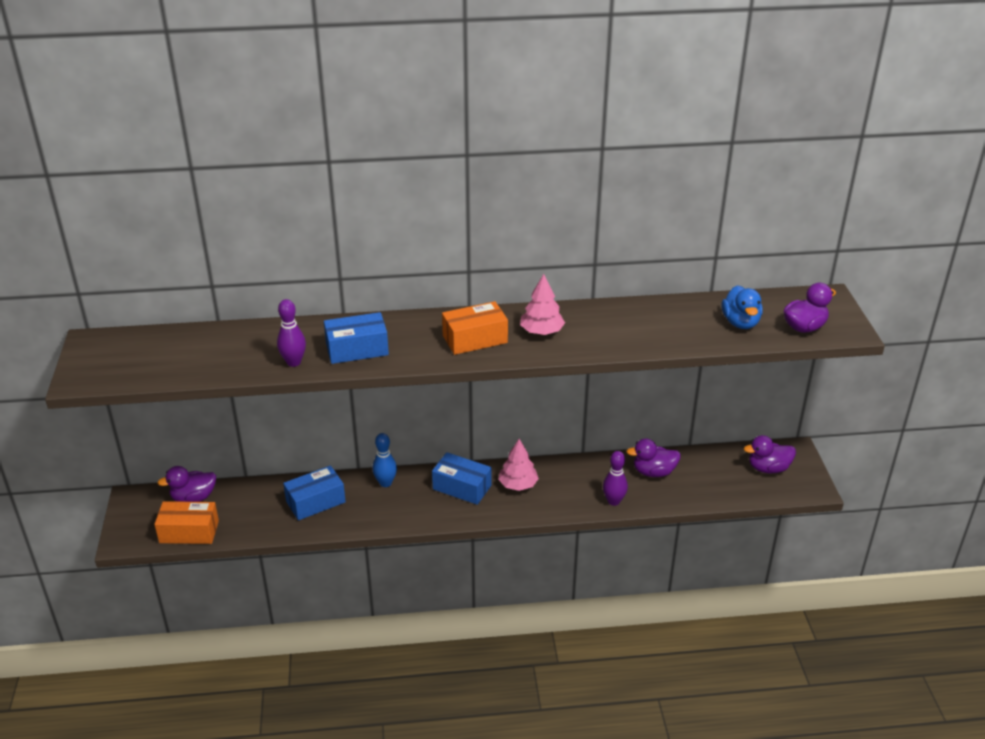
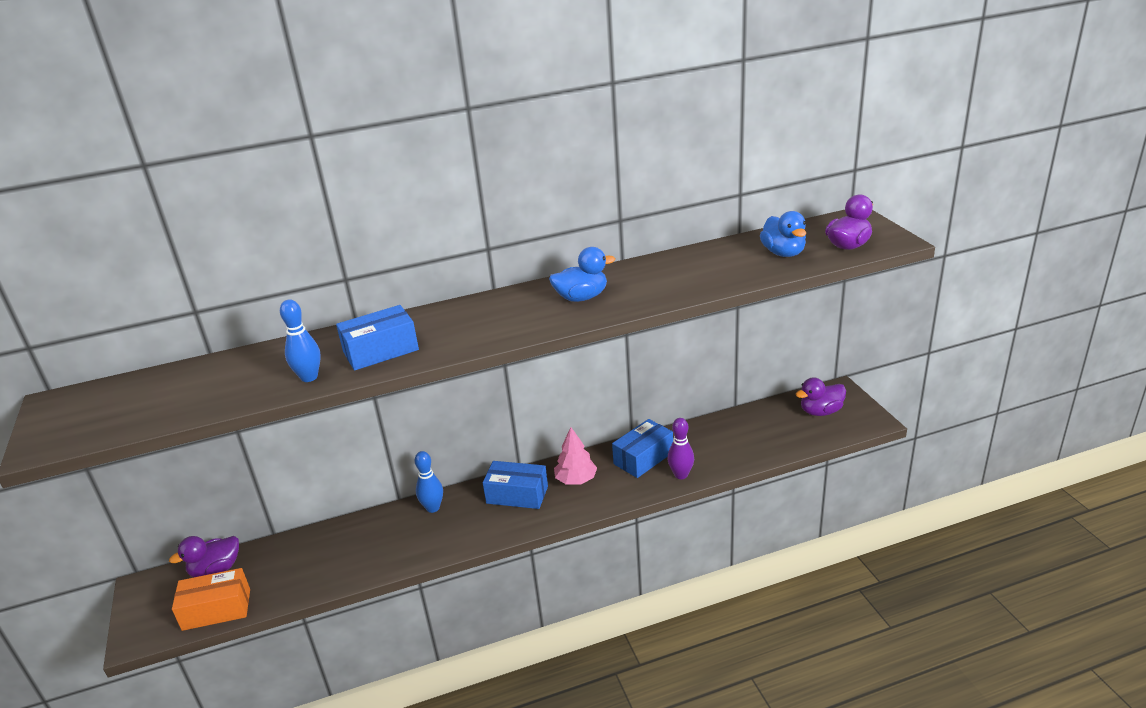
camera: 10 degrees left, 5 degrees down
purple bowling pin [277,299,306,367] -> blue bowling pin [280,299,321,382]
blue box [283,465,346,520] -> blue box moved to [612,419,673,478]
orange box [442,301,508,355] -> none
pink tree [520,274,565,335] -> blue duck [549,247,615,302]
purple duck [627,439,681,477] -> none

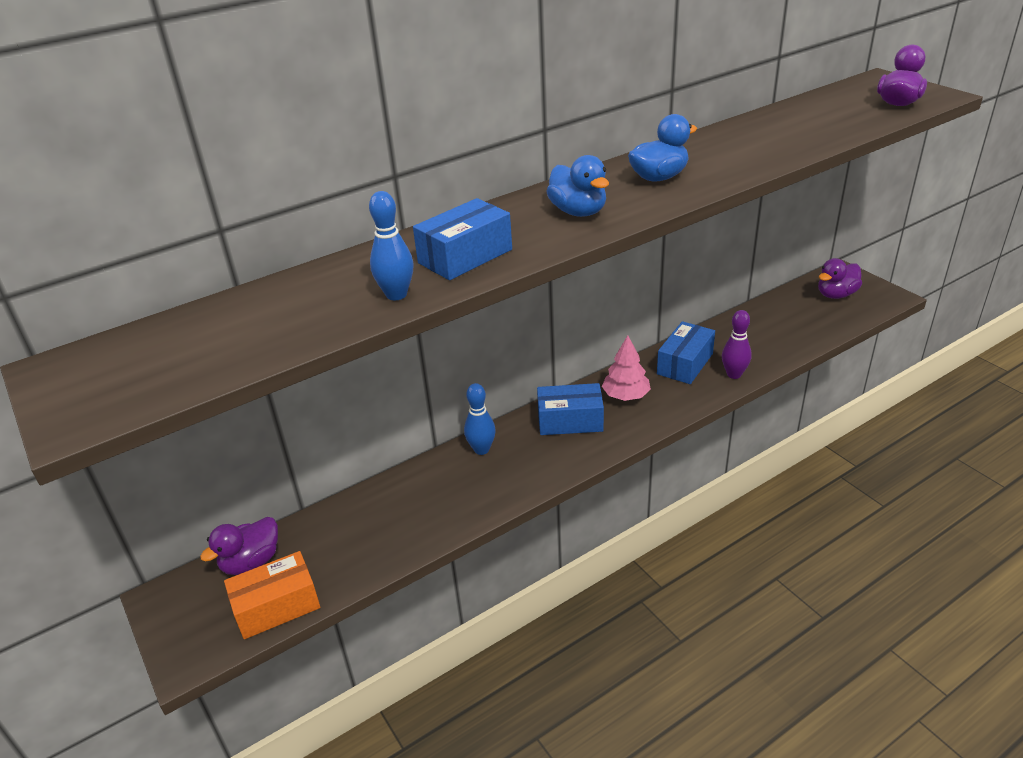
camera: 15 degrees left, 5 degrees up
blue duck [760,211,806,257] -> blue duck moved to [546,155,609,217]

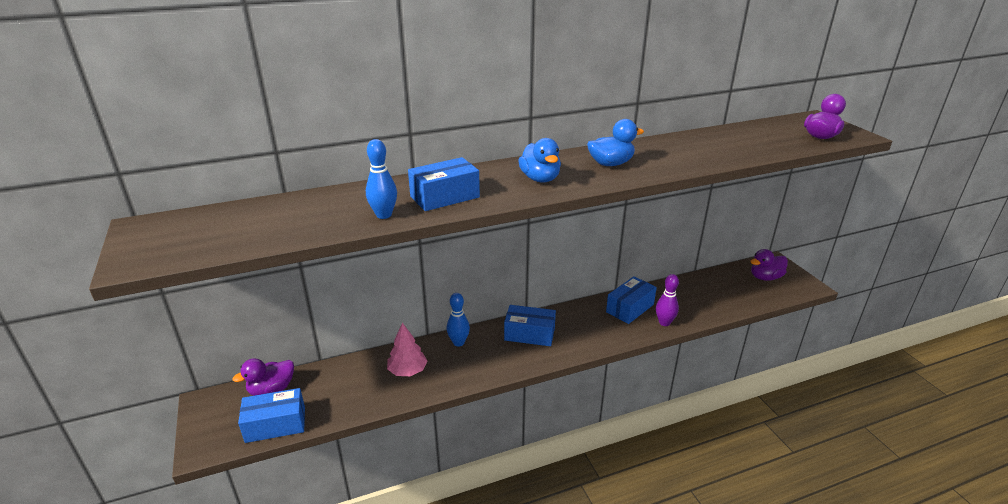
camera: 10 degrees right, 5 degrees down
orange box [224,551,320,639] -> blue box [238,388,305,443]
pink tree [602,335,651,401] -> pink tree moved to [387,323,427,376]

